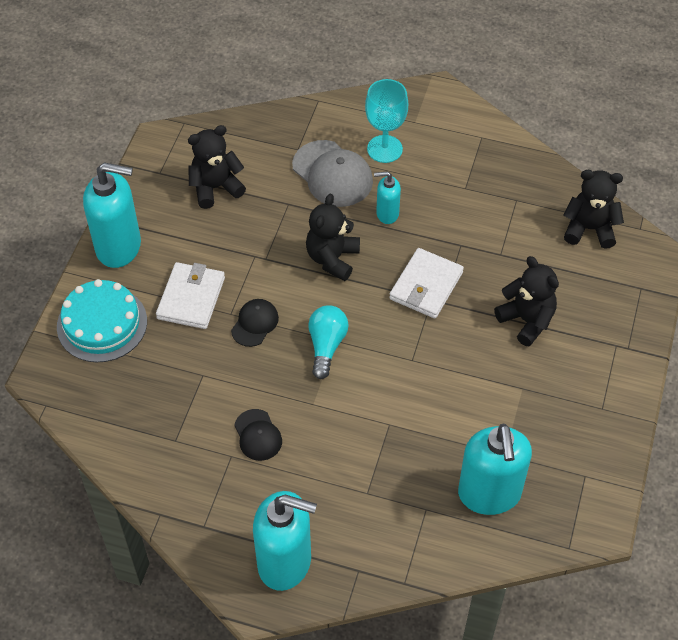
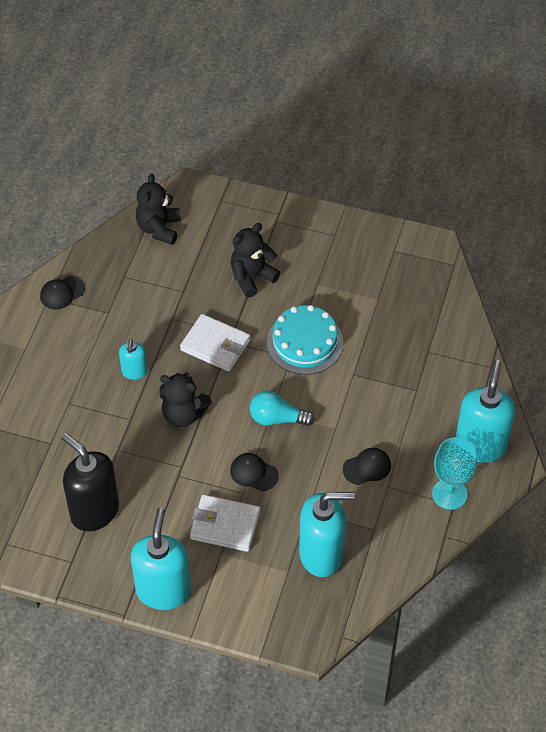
camera: 90 degrees left, 0 degrees up
turquoise cake [57,279,147,362] -> turquoise cake moved to [267,305,344,375]
black teddy bear [188,125,246,209] -> black soap dispenser [61,433,119,531]
grey cap [292,140,373,207] -> none
turquoise goblet [365,79,408,163] -> turquoise goblet moved to [432,437,477,510]
turquoise soap dispenser [458,424,532,515] -> turquoise soap dispenser moved to [299,492,355,577]
none -> black cap [40,276,85,310]

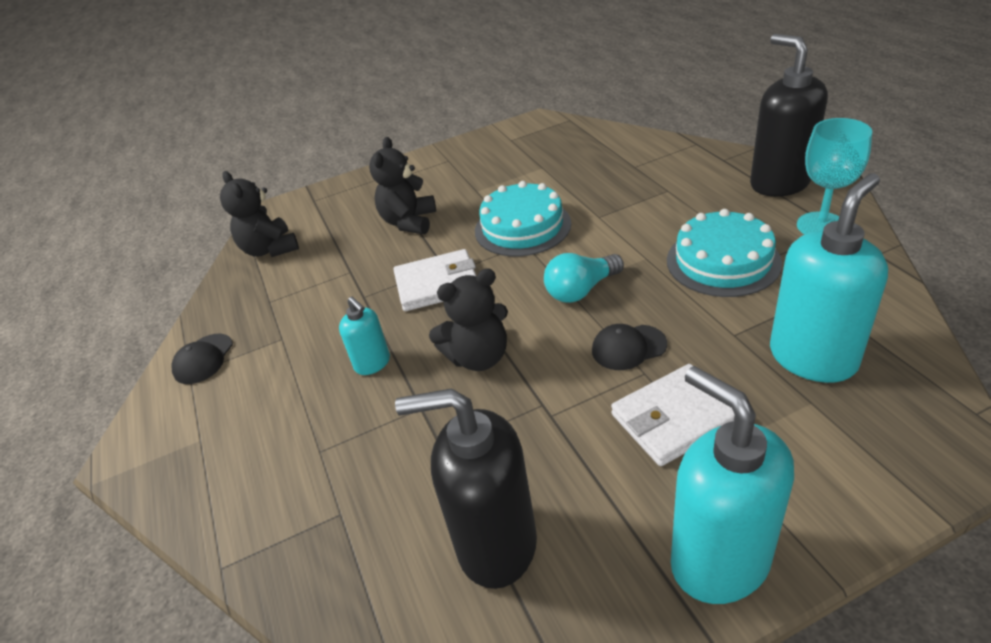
camera: 35 degrees left, 15 degrees down
black cap [343,448,391,485] -> turquoise cake [667,209,782,297]
turquoise soap dispenser [456,360,515,463] -> black soap dispenser [750,34,828,197]

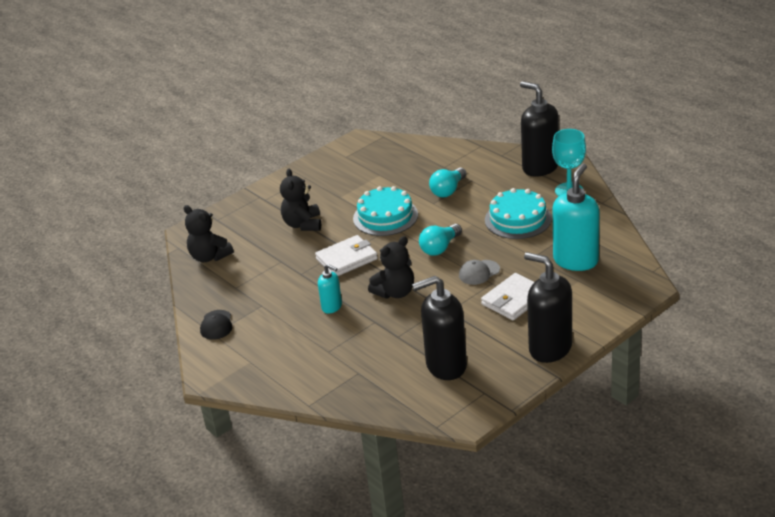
camera: 20 degrees left, 5 degrees down
black cap [592,324,667,370] -> grey cap [459,260,500,285]
turquoise soap dispenser [671,366,794,604] -> black soap dispenser [524,252,572,363]
none -> turquoise light bulb [429,168,466,197]

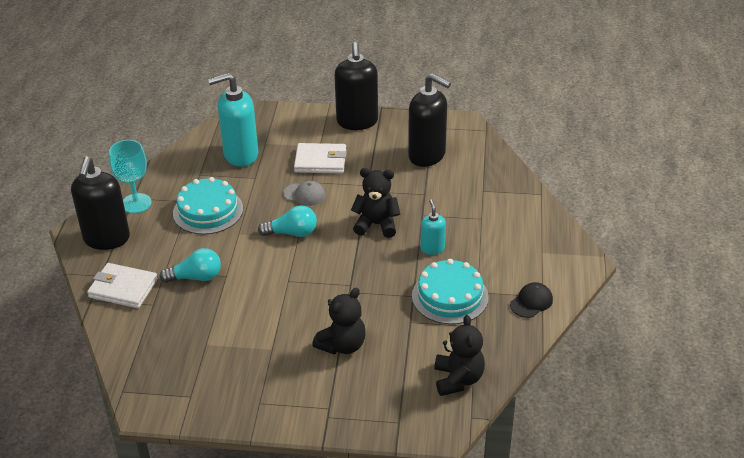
camera: 135 degrees left, 5 degrees up
white wallet [315,235,378,276] -> white wallet moved to [87,263,158,308]
turquoise cake [353,186,418,236] -> turquoise cake moved to [412,259,489,324]

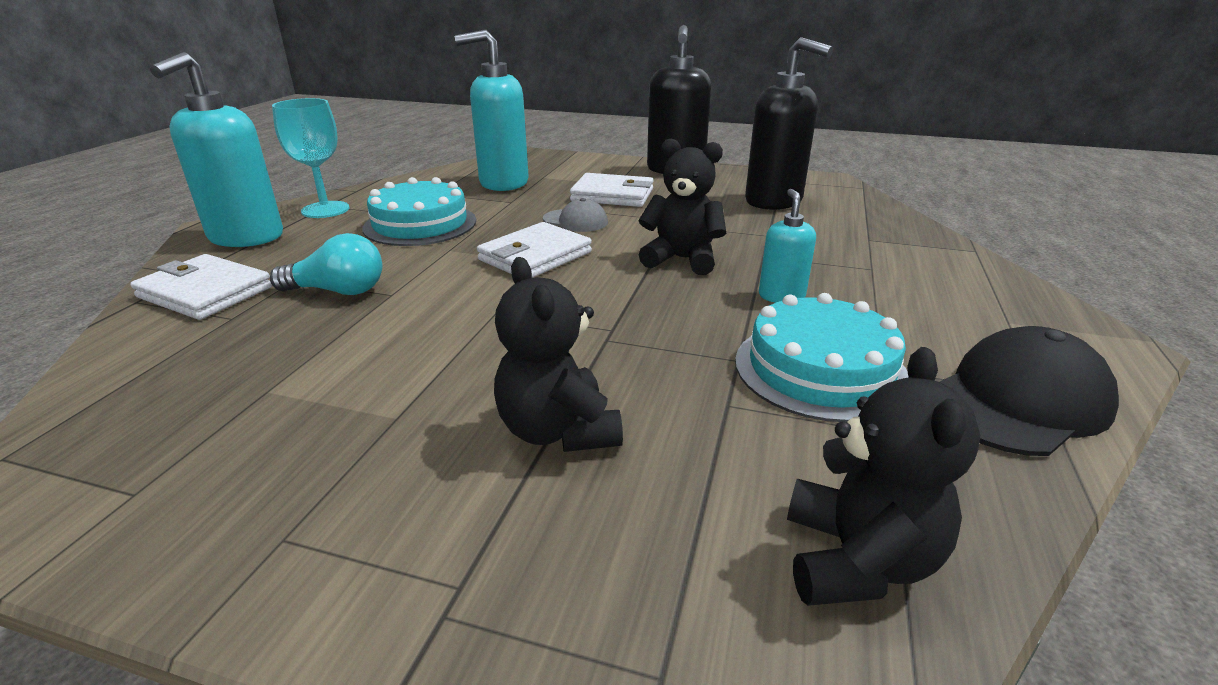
camera: 10 degrees right, 10 degrees down
black soap dispenser [71,156,130,250] -> turquoise soap dispenser [150,52,283,247]
turquoise light bulb [258,205,317,237] -> white wallet [477,222,592,278]
black teddy bear [312,288,366,354] -> black teddy bear turned 105 degrees clockwise [494,257,623,452]
black cap [510,282,553,318] -> black cap [940,326,1119,456], size x1.74

